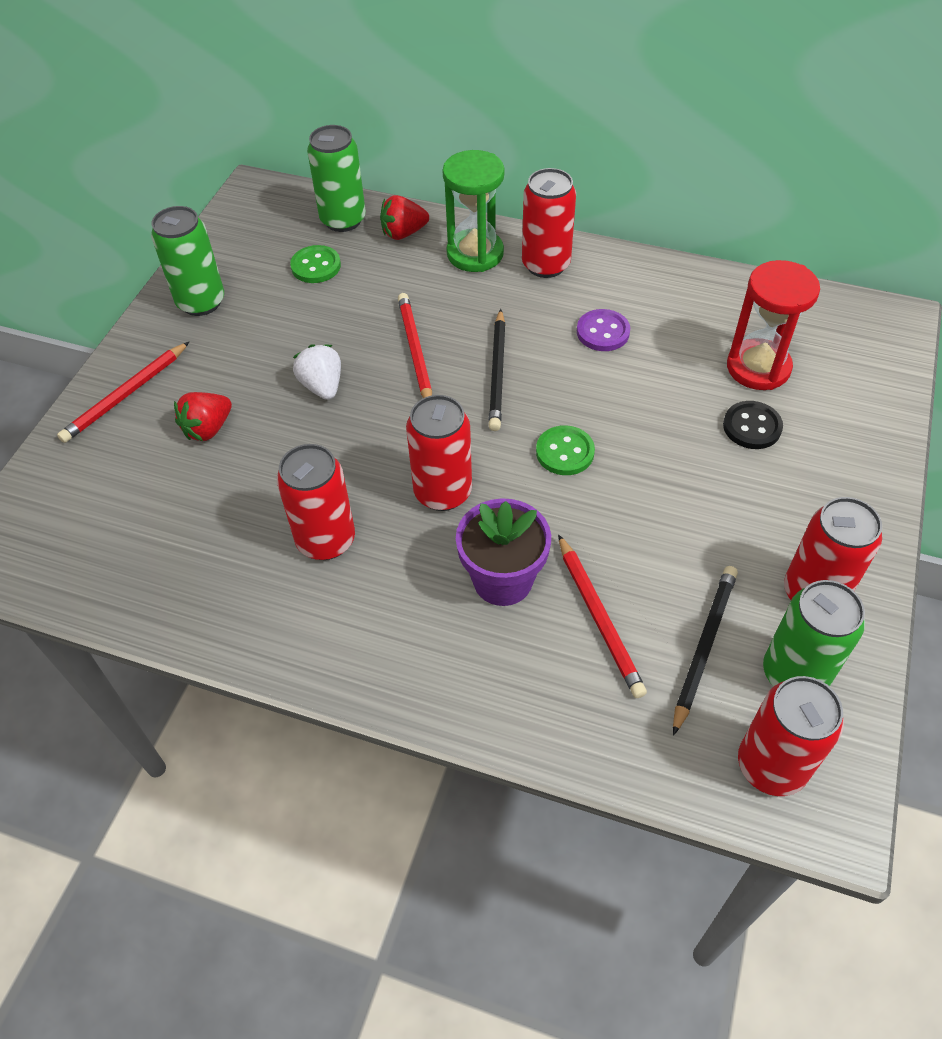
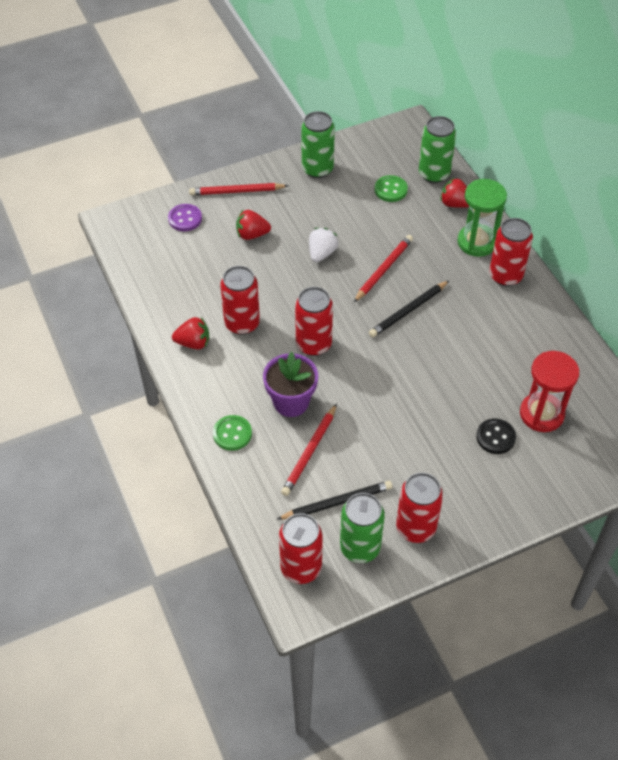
camera: 45 degrees right, 0 degrees up
green button [536,425,595,475] -> green button moved to [213,415,252,451]
purple button [577,309,630,351] -> purple button moved to [168,204,202,232]
none -> red strawberry [172,317,209,349]

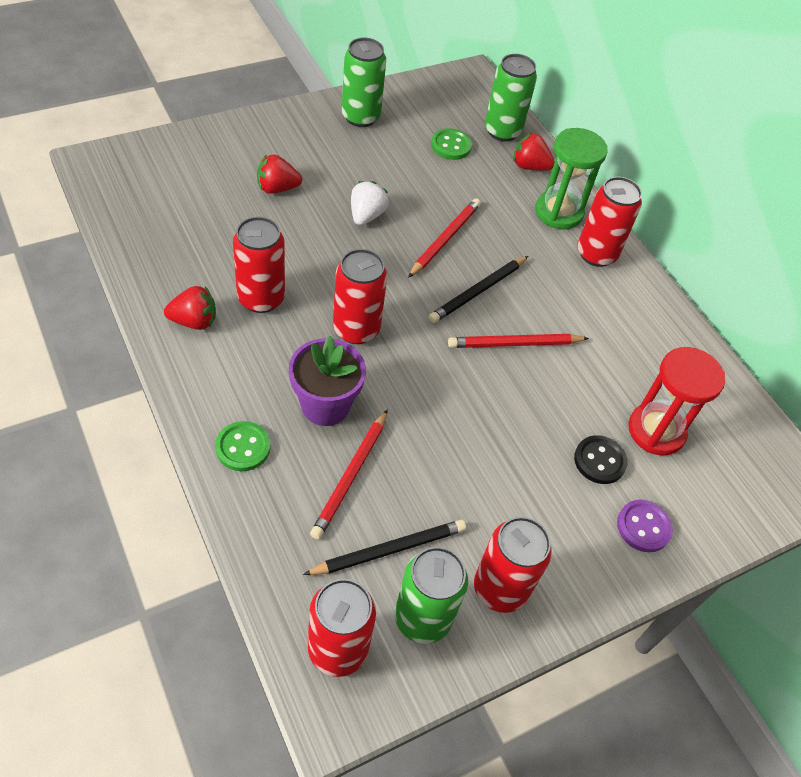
camera: 10 degrees left, 0 degrees up
purple button [168,204,202,232] -> purple button moved to [617,500,673,552]
red pencil [189,183,288,195] -> red pencil moved to [448,334,589,348]

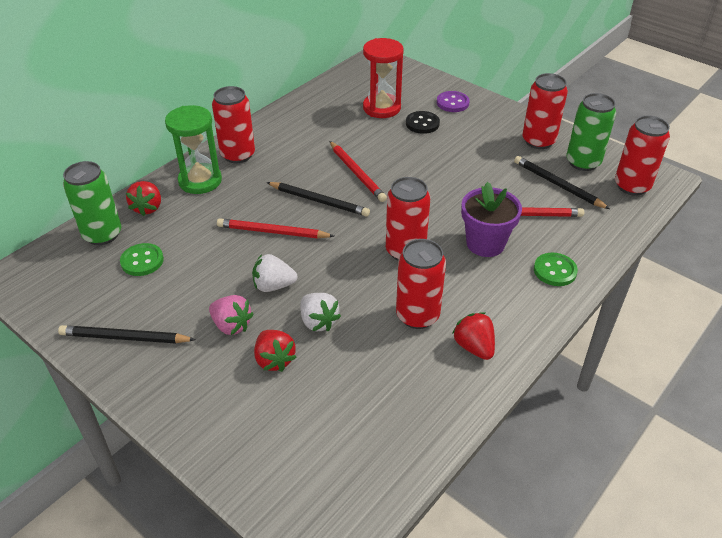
camera: 105 degrees left, 10 degrees down
green can [342,37,386,127] -> black pencil [58,325,196,344]
none -> pink strawberry [209,295,254,335]
none -> white strawberry [300,293,341,332]

